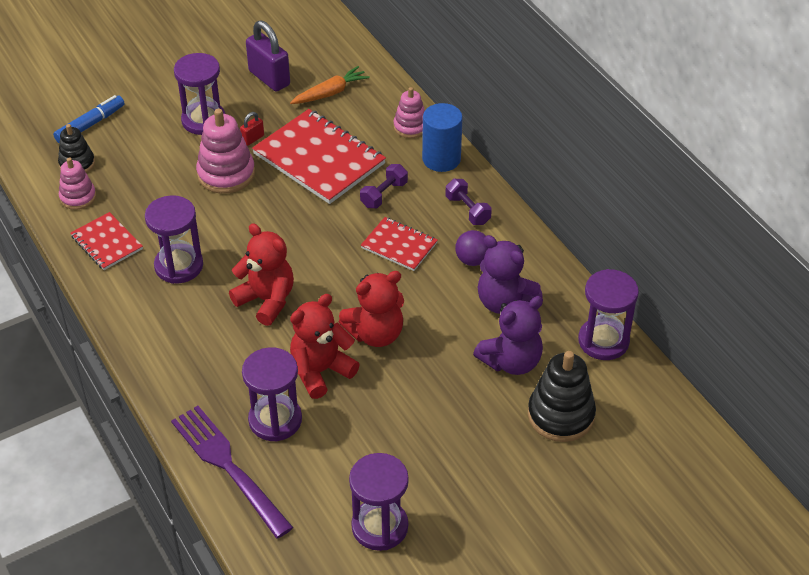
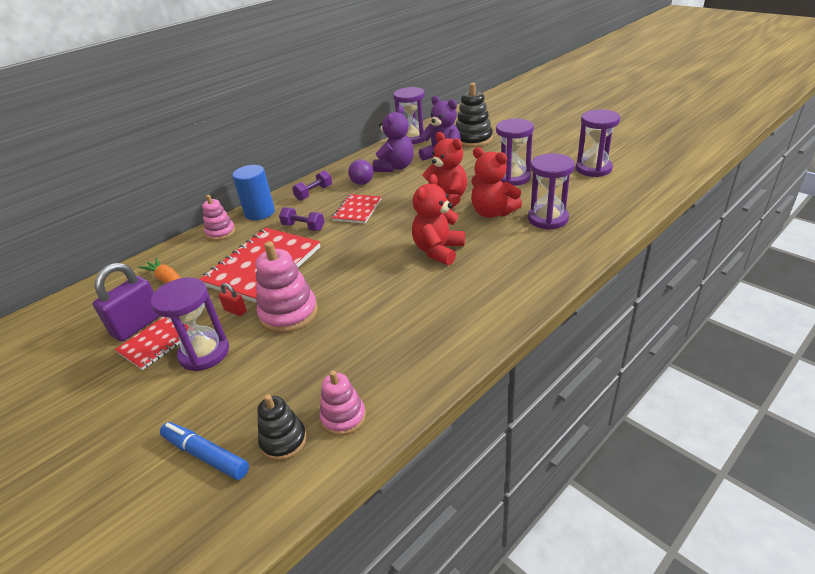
camera: 100 degrees left, 10 degrees down
red notebook [70,212,143,270] -> red notebook moved to [115,317,188,370]
purple hourglass [145,195,203,284] -> purple hourglass moved to [496,119,534,186]
purple fork [171,406,293,538] -> none

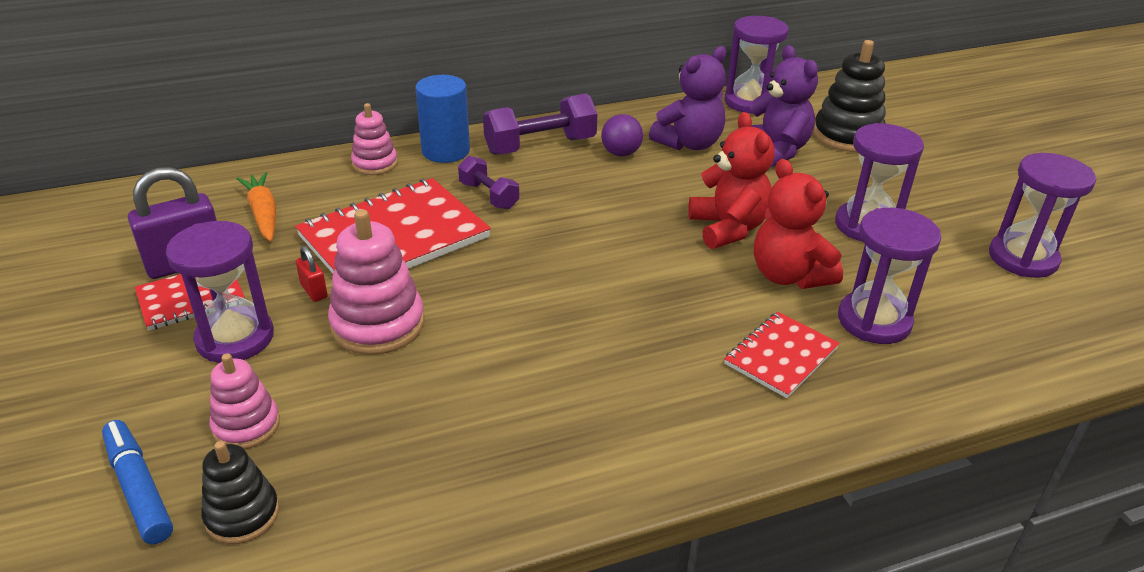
camera: 20 degrees right, 0 degrees up
purple dumbbell [292,170,332,201] -> purple dumbbell [483,94,597,155], size x1.67
pink stacking toy [319,371,366,436] -> pink stacking toy moved to [210,353,280,449]
red notebook [332,194,381,224] -> red notebook moved to [724,312,840,398]
red teddy bear [412,174,465,265] -> none

